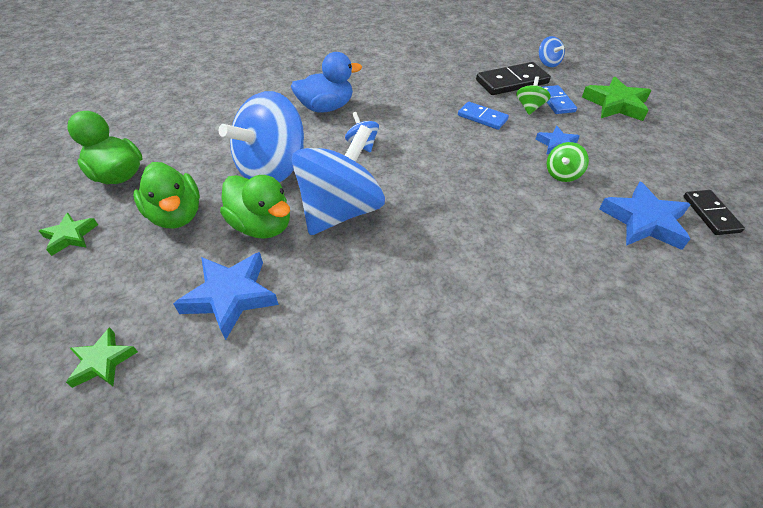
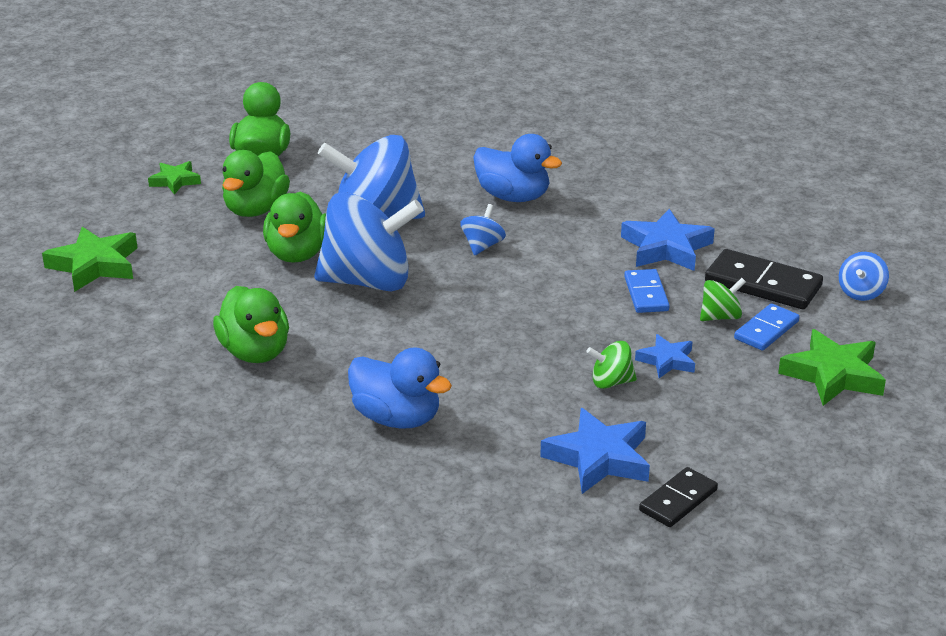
camera: 50 degrees right, 15 degrees down
green star [66,327,138,388] -> green star [42,227,138,292], size x1.69
blue star [173,252,279,340] -> blue star moved to [621,209,715,271]
none -> green duck [213,286,289,363]
none -> blue duck [348,347,452,429]

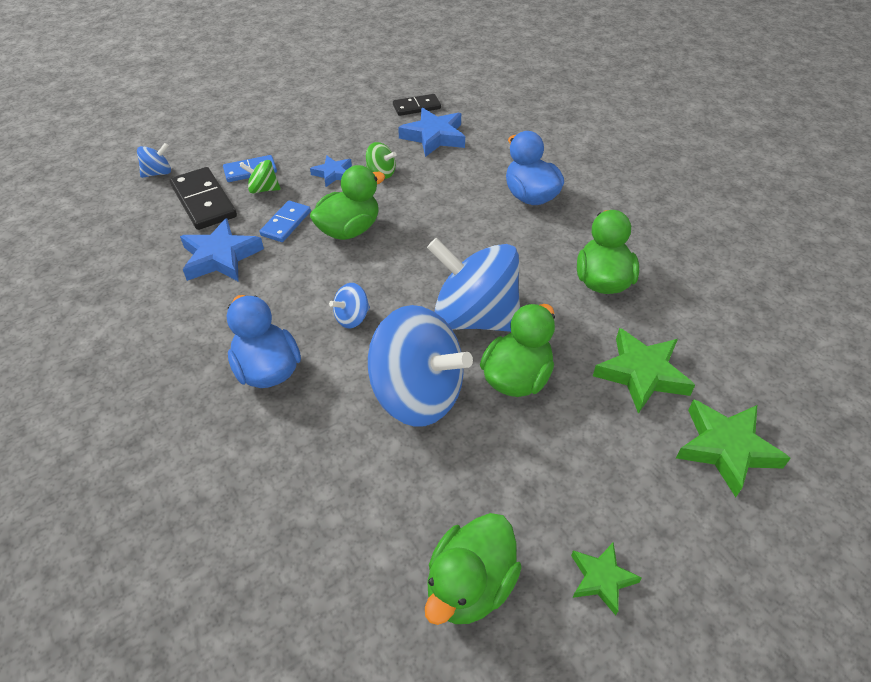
camera: 150 degrees left, 15 degrees up
green duck [222,150,290,217] -> green duck moved to [310,165,385,240]
green star [778,329,886,406] -> green star moved to [593,328,695,414]

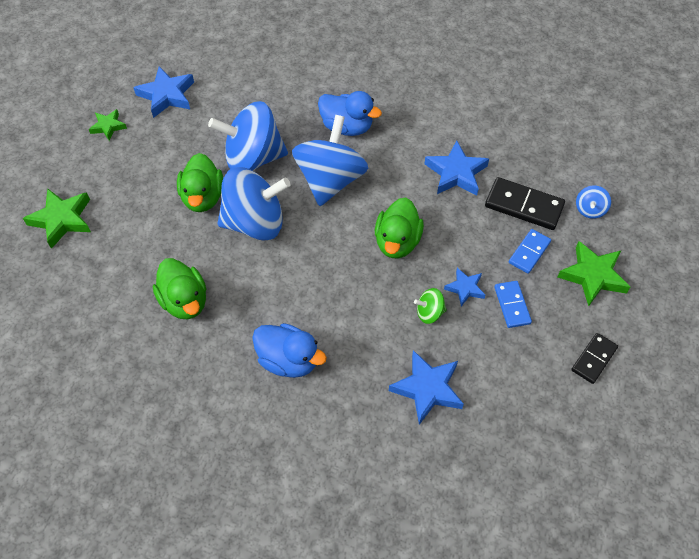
camera: 145 degrees right, 10 degrees up
green spinning top [240,160,281,193] -> none
blue domino [259,200,311,242] -> blue domino moved to [494,281,532,328]
blue spinning top [329,283,370,329] -> blue spinning top [292,115,368,206], size x2.33
black domino [393,94,441,116] -> black domino moved to [571,333,618,384]
green duck [425,513,522,625] -> blue star [133,66,194,118]
green star [593,328,695,414] -> green star moved to [557,241,630,306]

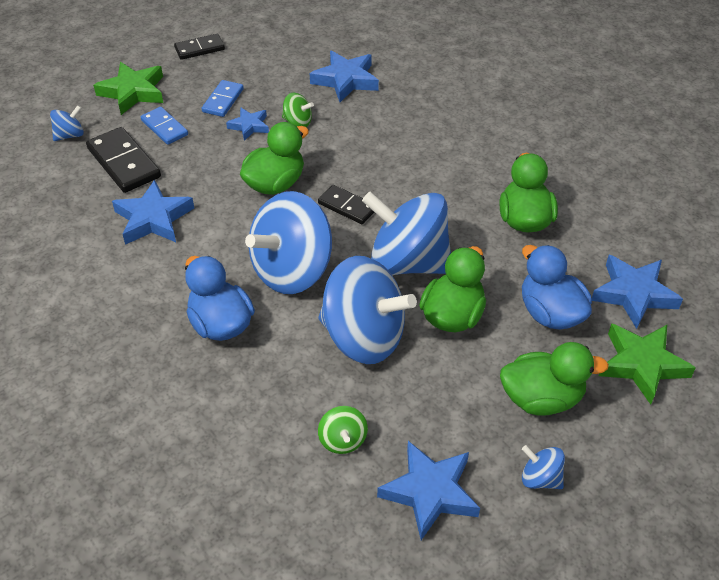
camera: 150 degrees left, 10 degrees down
green star [89,109,127,141] -> blue spinning top [522,445,565,489]
blue duck [252,323,327,378] -> blue duck moved to [522,245,592,330]
blue domino [509,229,551,274] -> blue domino turned 75 degrees clockwise [141,107,188,145]
none -> black domino [318,185,374,224]
none -> green spinning top [318,406,368,454]
none -> green duck [500,342,609,416]
none -> blue star [592,255,683,329]

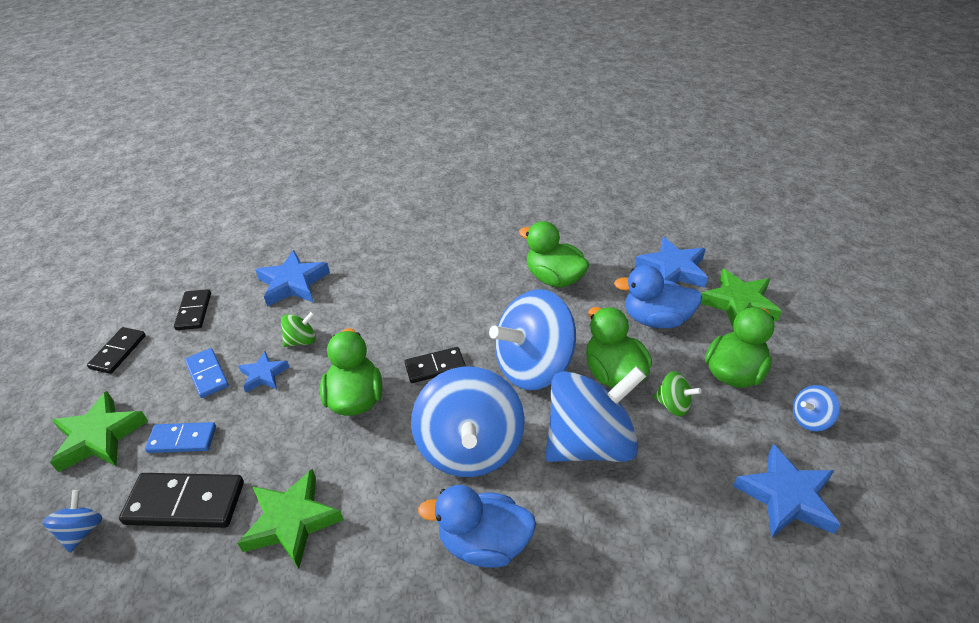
camera: 50 degrees left, 5 degrees down
blue star [112,180,194,245] -> green star [237,469,344,569]
green spinning top [318,406,368,454] -> green spinning top moved to [653,371,702,417]
none -> black domino [174,289,211,330]

